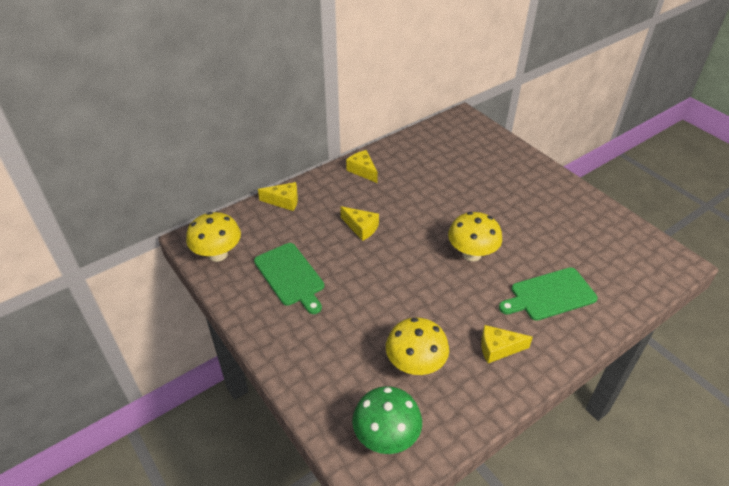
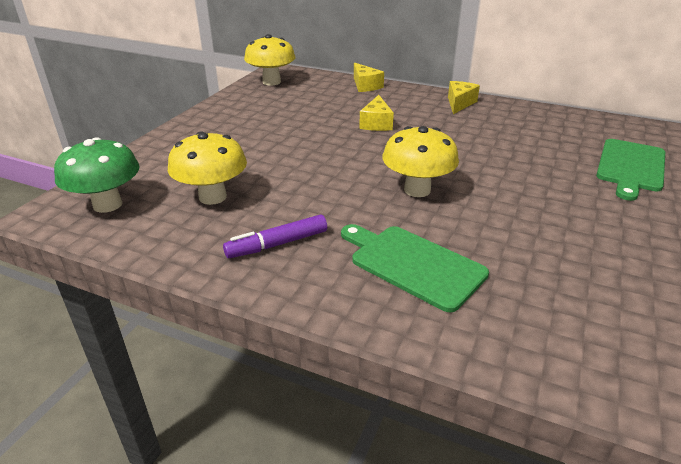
camera: 60 degrees right, 10 degrees down
green cutting board [254,243,324,314] -> green cutting board moved to [596,139,665,201]
yellow cheese [481,325,533,363] -> purple marker [223,215,327,258]

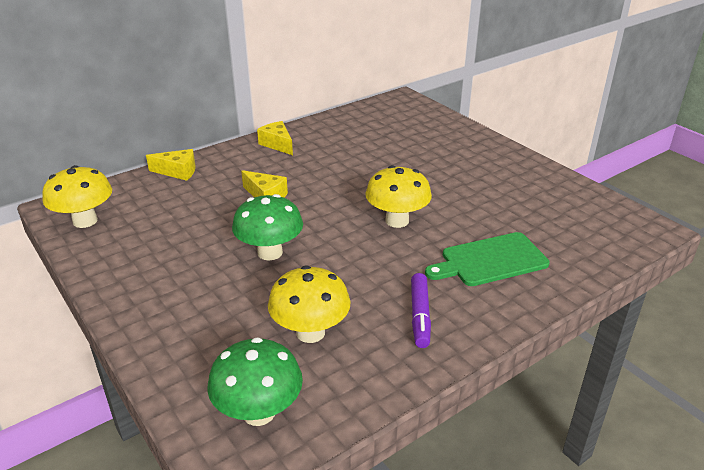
camera: 60 degrees left, 0 degrees up
green cutting board [596,139,665,201] -> none
none -> green mushroom [232,194,303,260]

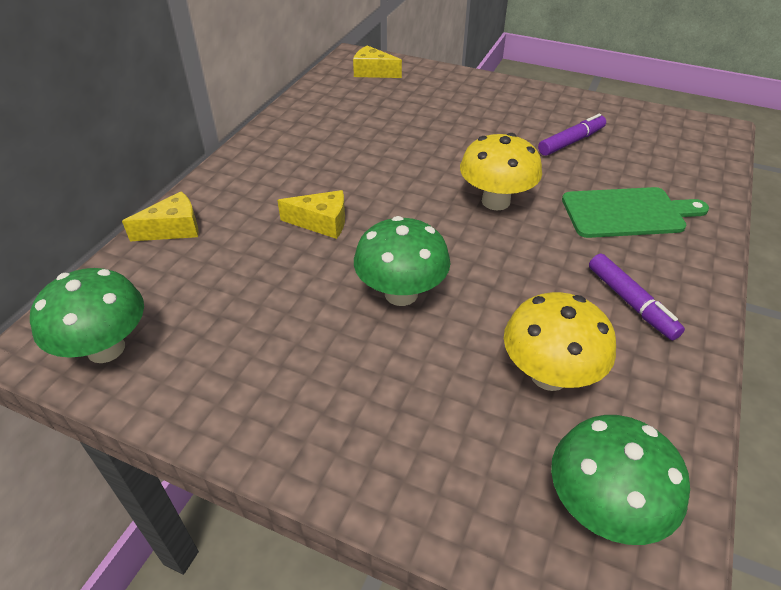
camera: 30 degrees left, 10 degrees up
yellow mushroom [42,165,112,228] -> green mushroom [30,268,144,363]
yellow cheese [257,121,293,155] -> yellow cheese moved to [353,45,402,78]
green cutting board [425,232,550,286] -> green cutting board turned 135 degrees counterclockwise [562,187,709,238]
none -> purple marker [538,114,606,156]

